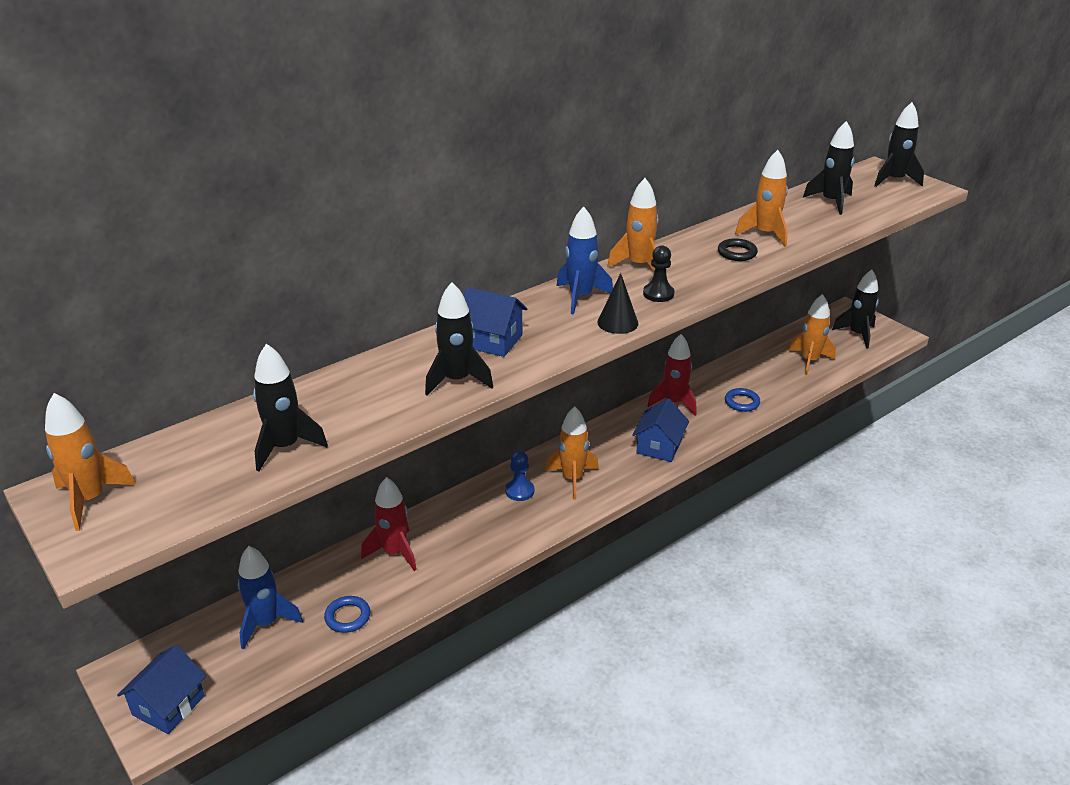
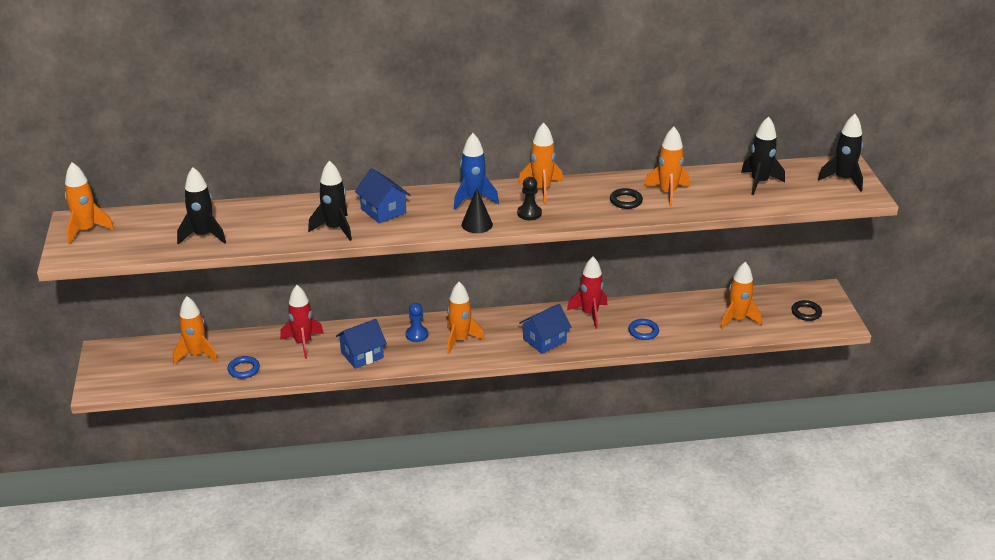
camera: 30 degrees right, 0 degrees up
blue house [117,645,206,734] -> blue house moved to [336,319,387,369]
blue rocket [238,546,303,650] -> orange rocket [173,296,218,364]
black rocket [832,270,879,349] -> black ring [792,300,822,321]

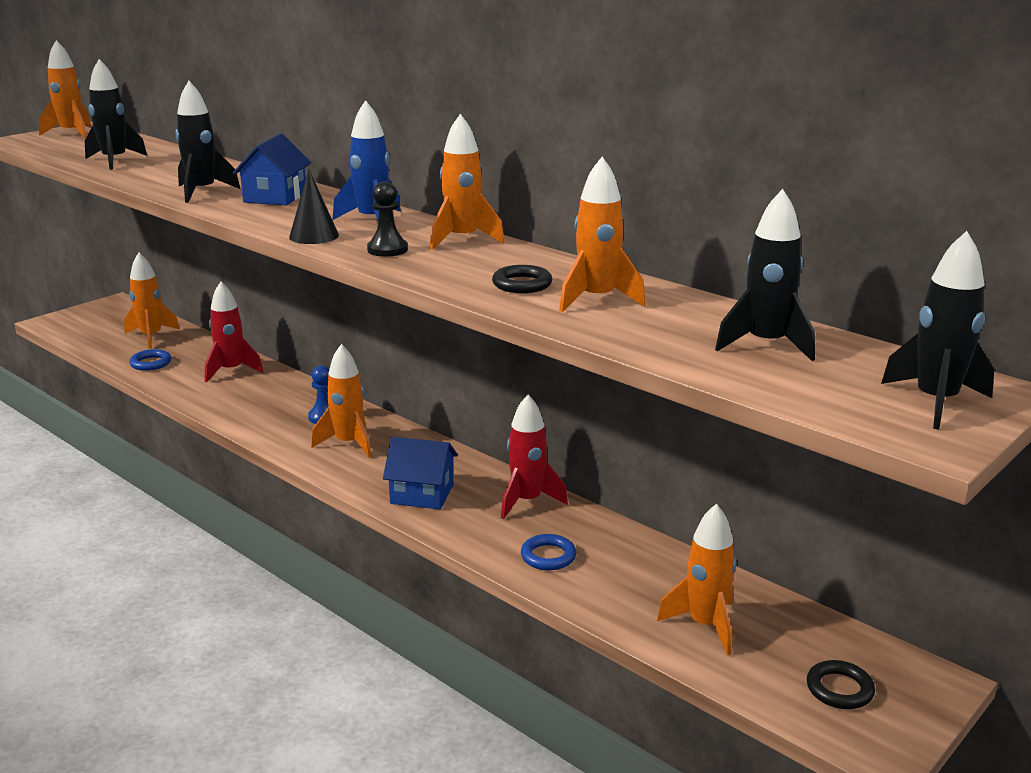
camera: 50 degrees right, 10 degrees down
blue house [336,319,387,369] -> none

